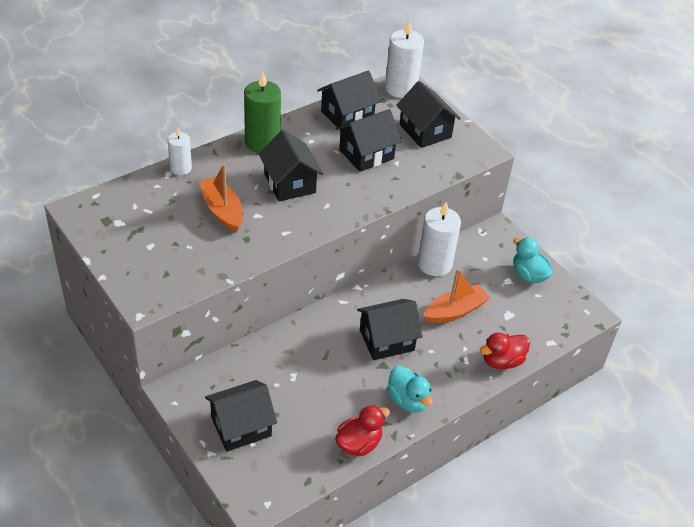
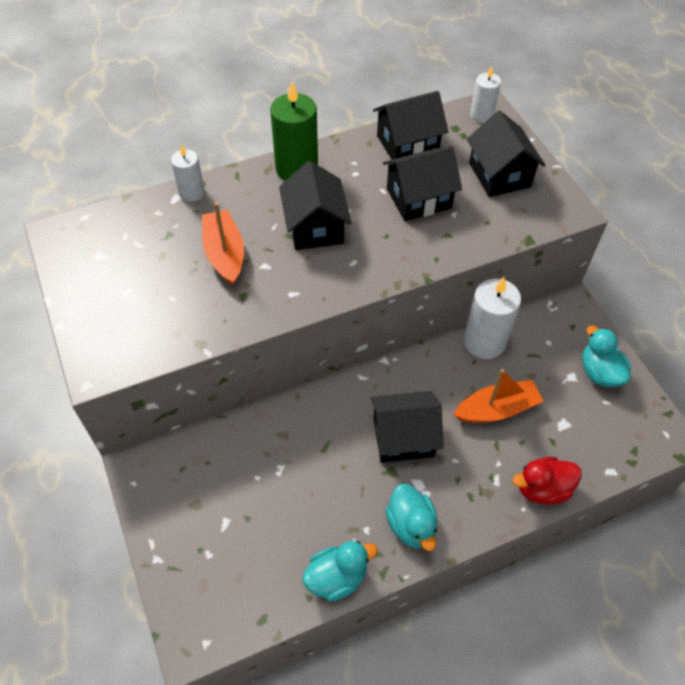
camera: 15 degrees right, 10 degrees up
black house [205,380,277,452] -> none
red duck [335,405,390,456] -> turquoise duck [302,541,378,602]
white candle [385,19,424,98] -> white candle [470,66,501,123], size x0.59

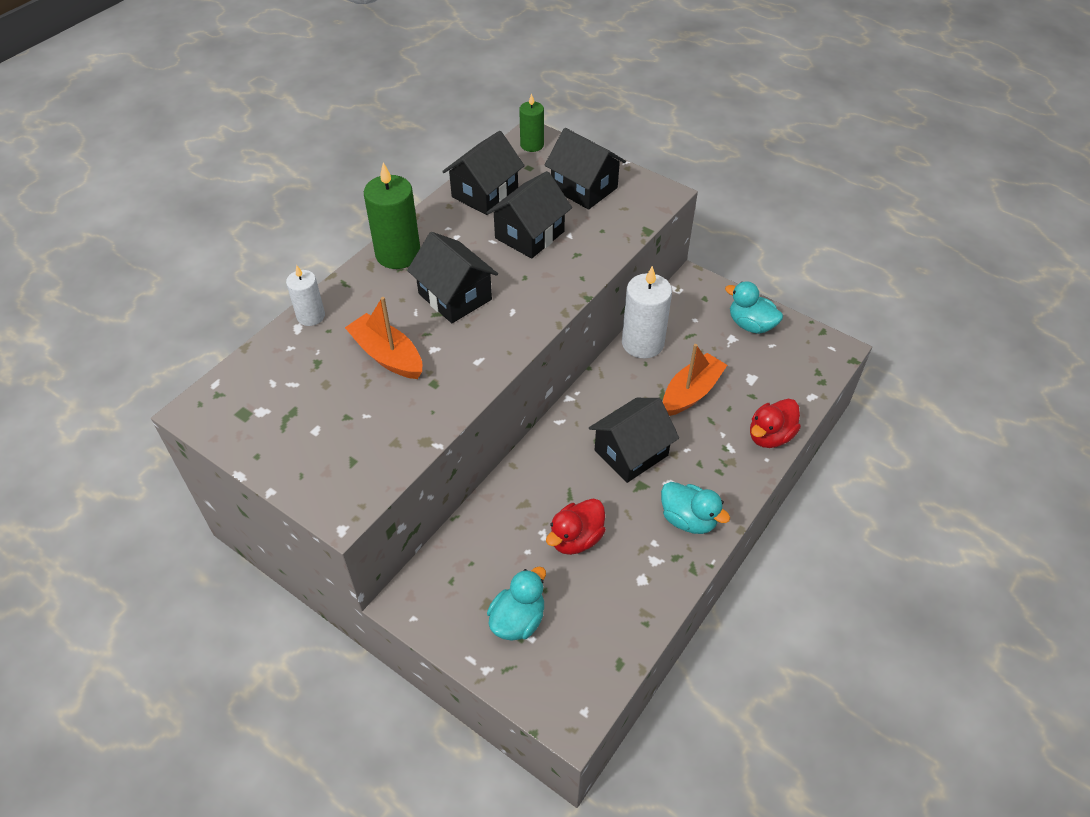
camera: 30 degrees left, 5 degrees down
turquoise duck [302,541,378,602] -> turquoise duck moved to [487,566,546,641]
white candle [470,66,501,123] -> green candle [519,93,544,152]
none -> red duck [546,499,606,555]

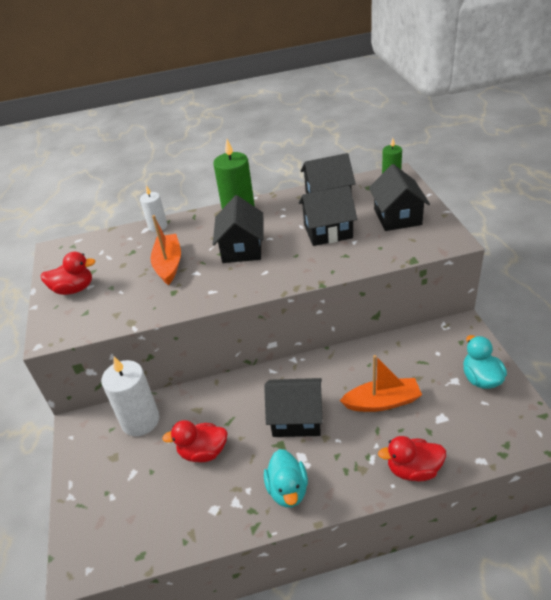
camera: 45 degrees right, 10 degrees down
turquoise duck [487,566,546,641] -> none
white candle [622,266,672,358] -> white candle moved to [101,357,159,436]
none -> red duck [41,252,96,295]

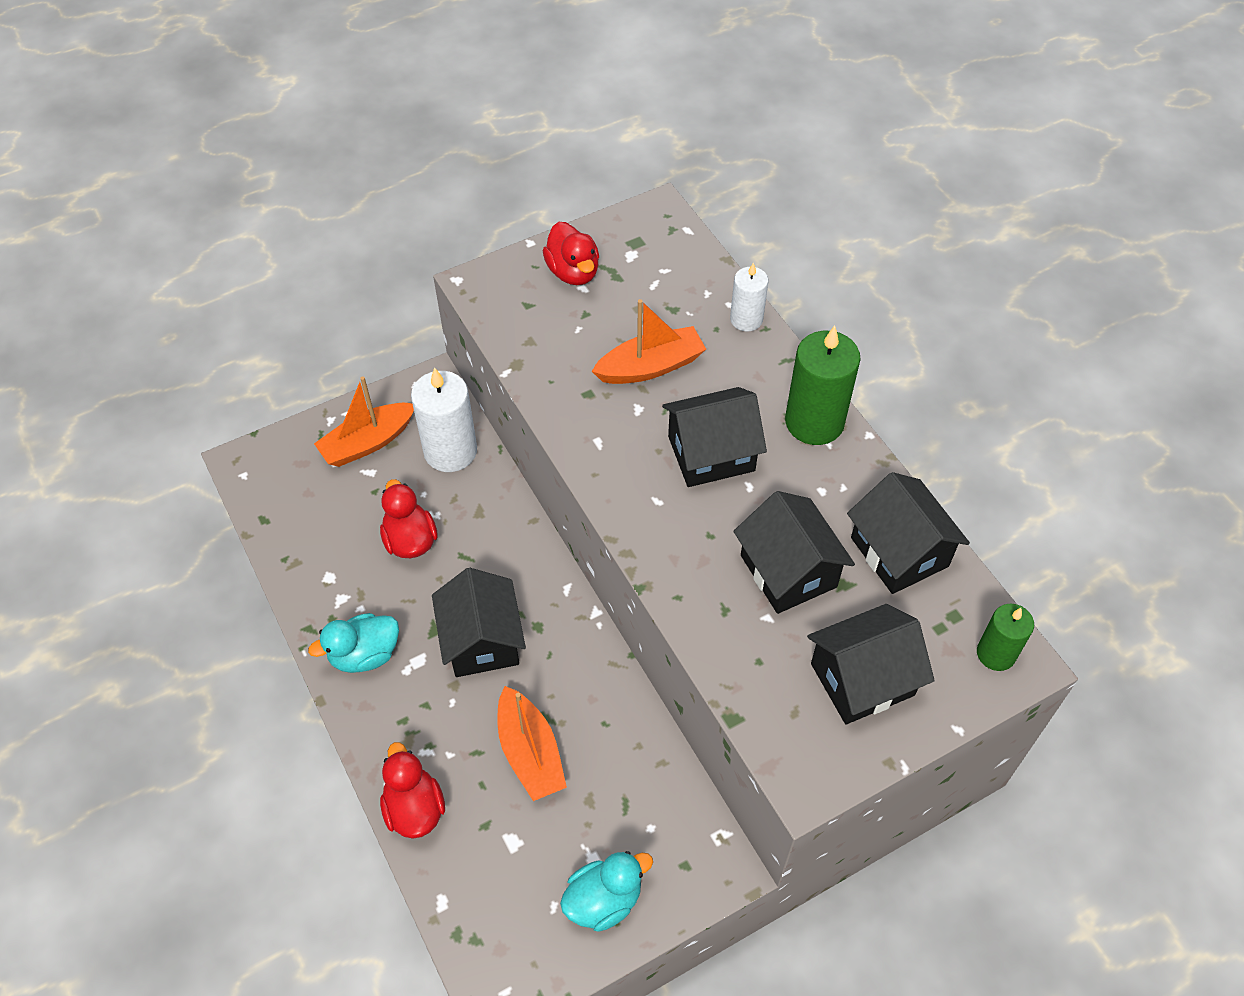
camera: 70 degrees right, 15 degrees up
none -> orange boat [314,376,414,467]

